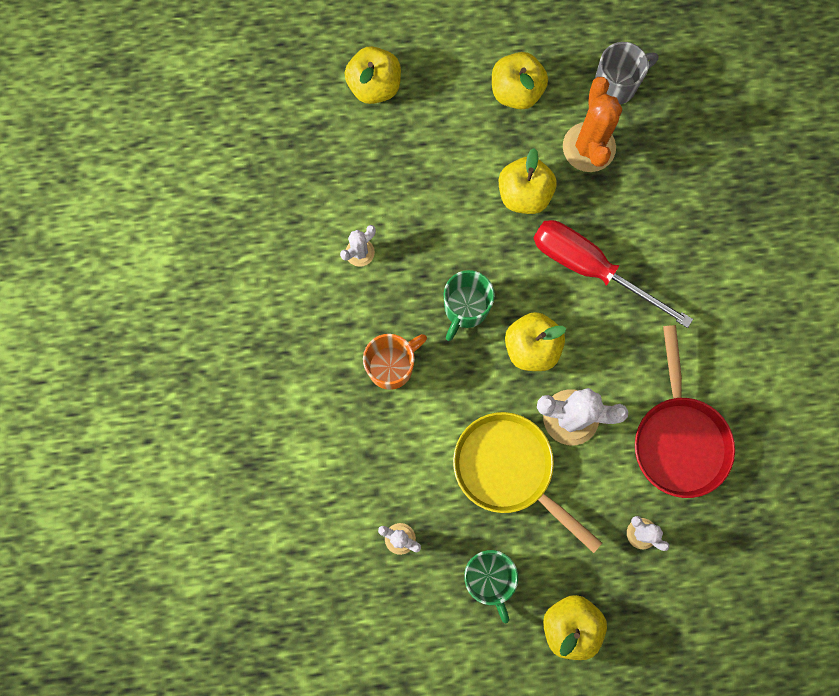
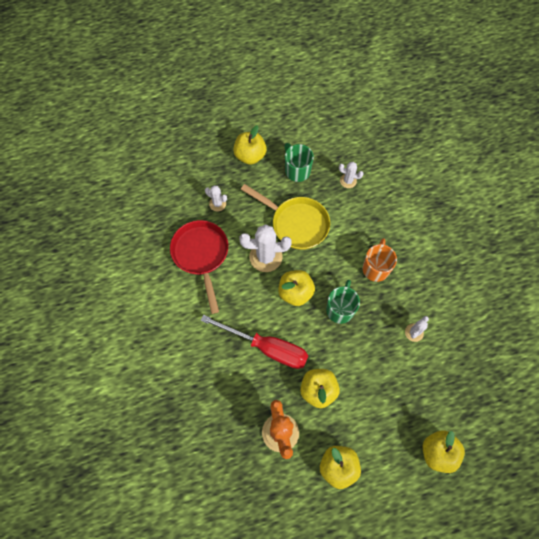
camera: 170 degrees right, 10 degrees down
orange mug [363,334,427,390] -> orange mug turned 150 degrees clockwise [363,238,397,282]
grey mug [595,42,658,105] -> none

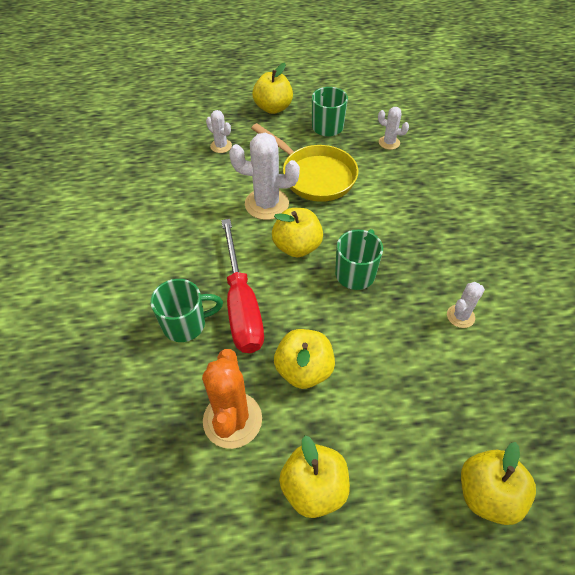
camera: 10 degrees right, 15 degrees down
red pan [170,220,228,314] -> none
red screwdriver [201,315,308,369] -> red screwdriver turned 45 degrees clockwise [221,219,264,353]
orange mug [363,238,397,282] -> none
none -> green mug [151,279,223,342]

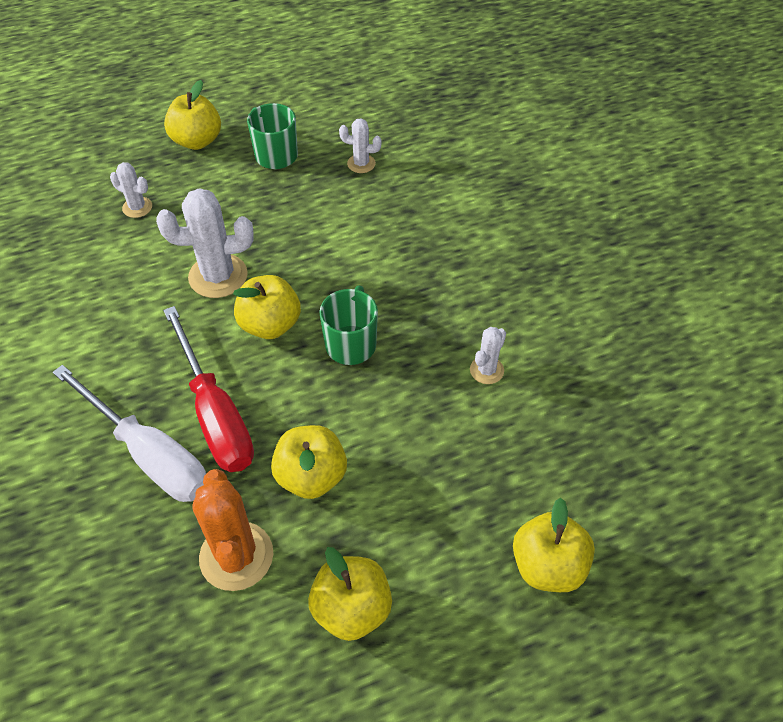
camera: 15 degrees left, 0 degrees up
green mug [151,279,223,342] -> white screwdriver [52,365,206,502]
yellow pan [251,123,359,202] -> none

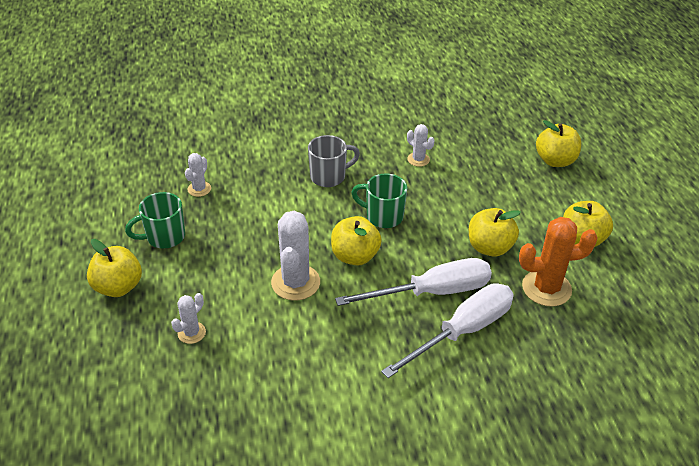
camera: 80 degrees left, 10 degrees down
red screwdriver [163,306,254,472] -> white screwdriver [335,258,492,306]
none -> grey mug [308,135,360,187]

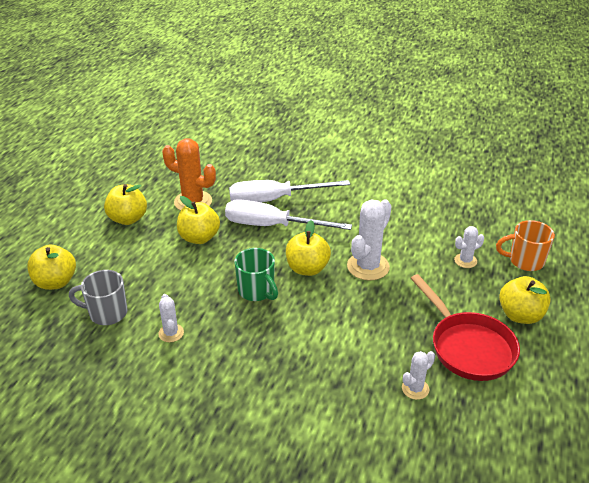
camera: 150 degrees left, 5 degrees down
green mug [125,192,185,248] -> red pan [411,274,520,381]
grey mug [308,135,360,187] -> grey mug moved to [69,270,127,325]
none -> orange mug [496,220,555,271]

